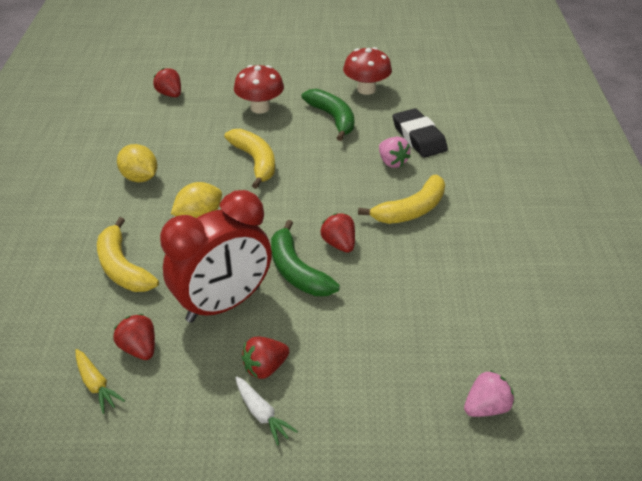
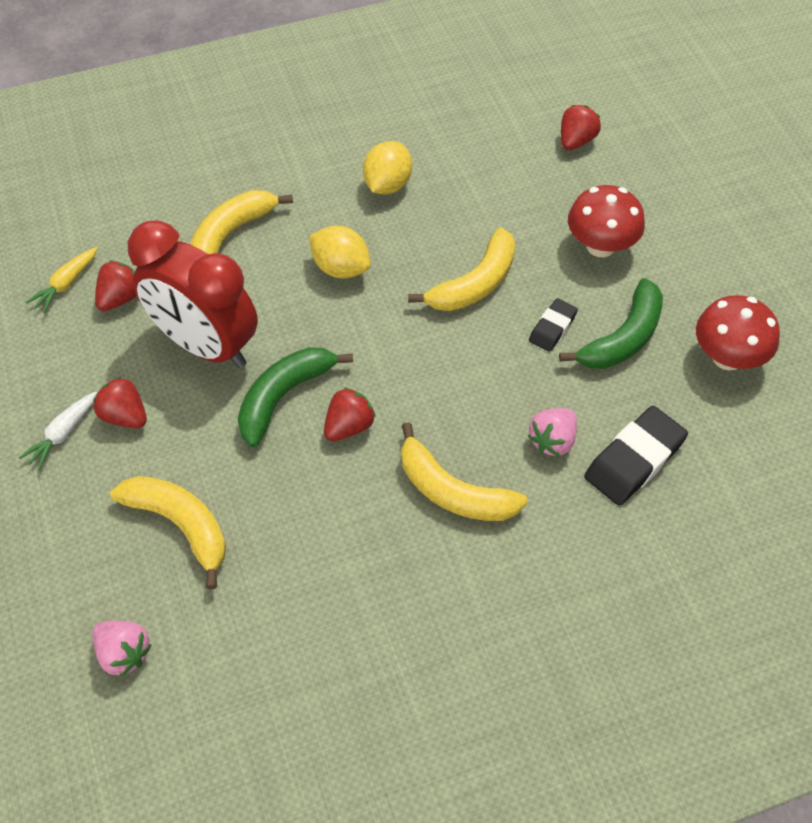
camera: 70 degrees right, 15 degrees up
none -> yellow banana [110,476,226,589]
none -> black eraser [529,298,578,352]

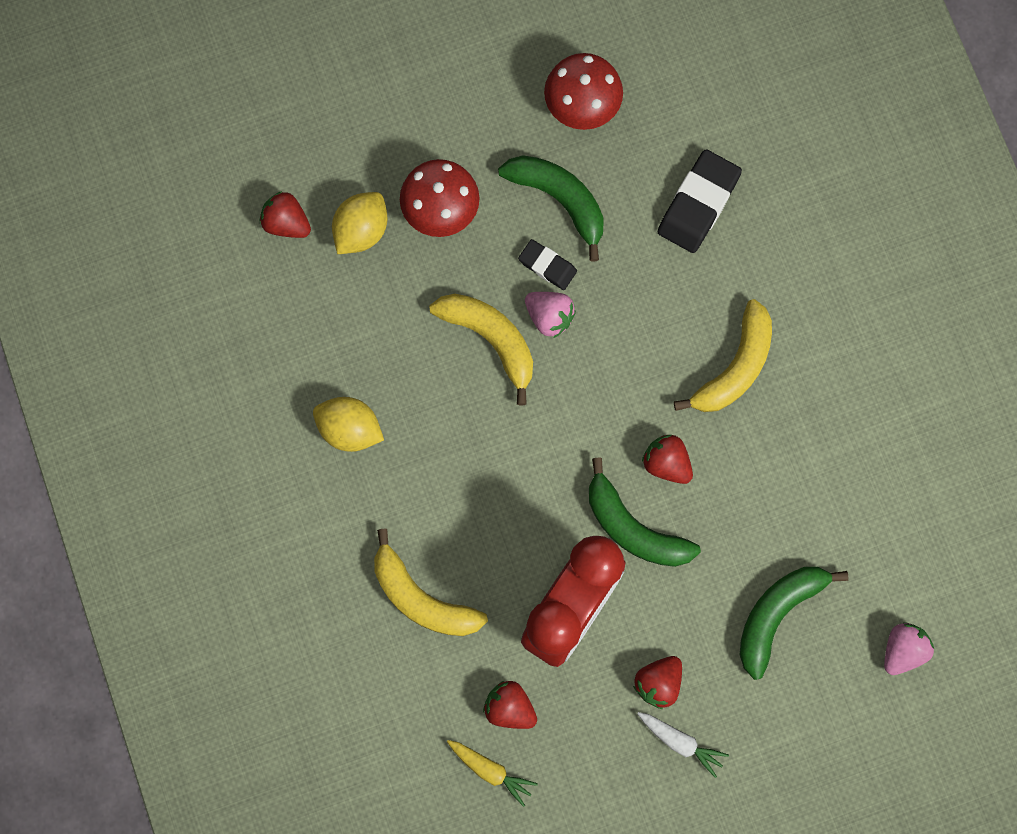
camera: 90 degrees left, 20 degrees up
yellow banana [110,476,226,589] -> green banana [739,567,849,680]
yellow lemon [309,226,371,279] -> yellow lemon moved to [332,192,387,254]
pink strawberry [528,408,577,456] -> pink strawberry moved to [525,292,576,338]
black eraser [584,406,688,506] -> black eraser turned 75 degrees clockwise [658,149,742,253]

